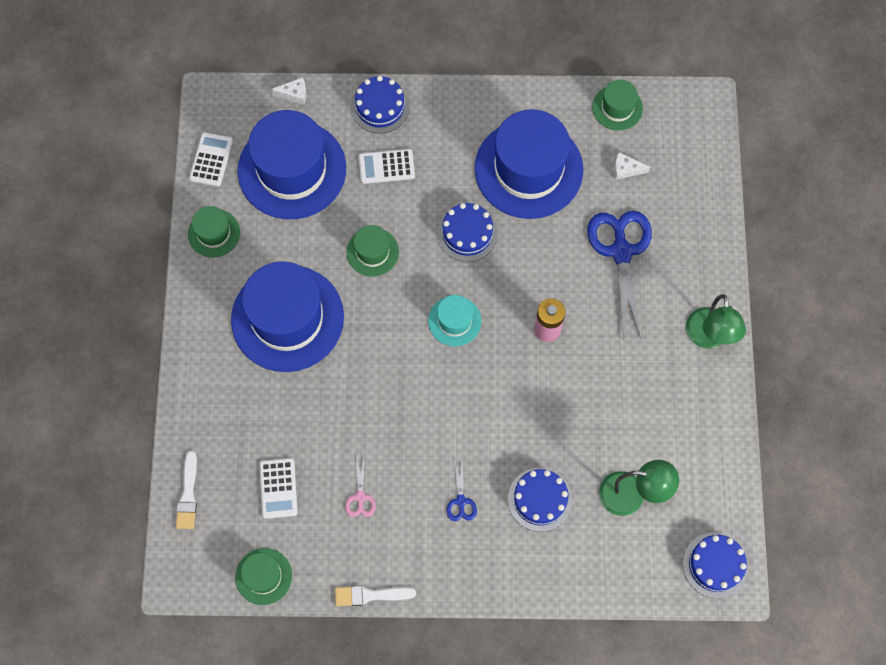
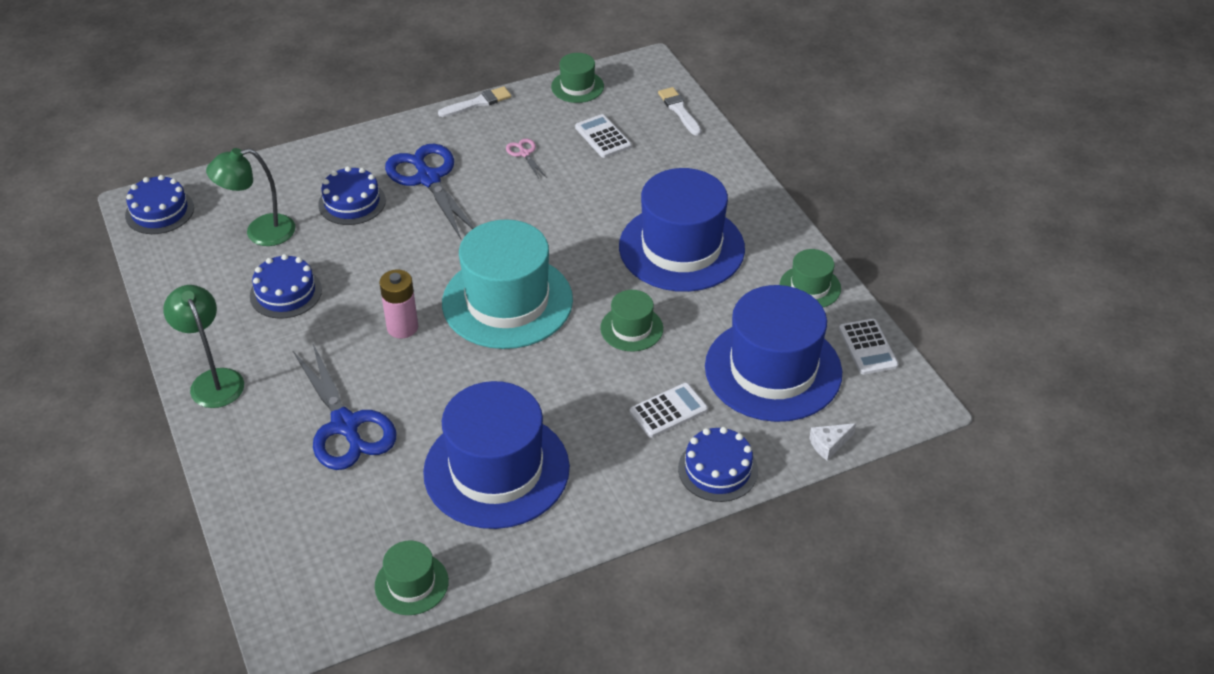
camera: 155 degrees right, 25 degrees down
turquoise hat [428,295,482,346] -> turquoise hat [442,219,573,349], size x2.11
blue cake [437,203,498,262] -> blue cake moved to [250,254,322,319]
blue scissors [446,458,477,521] -> blue scissors [385,144,474,239], size x2.25
white cheese [614,152,650,180] -> none

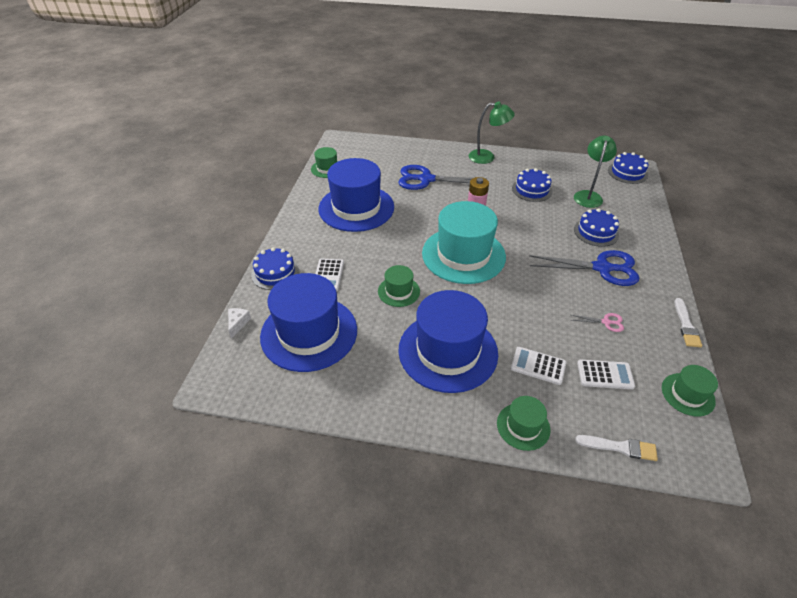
camera: 125 degrees right, 0 degrees up
green hat [780,249,841,307] -> green hat moved to [497,396,551,451]
white calculator [839,319,899,375] -> white calculator moved to [511,347,567,385]

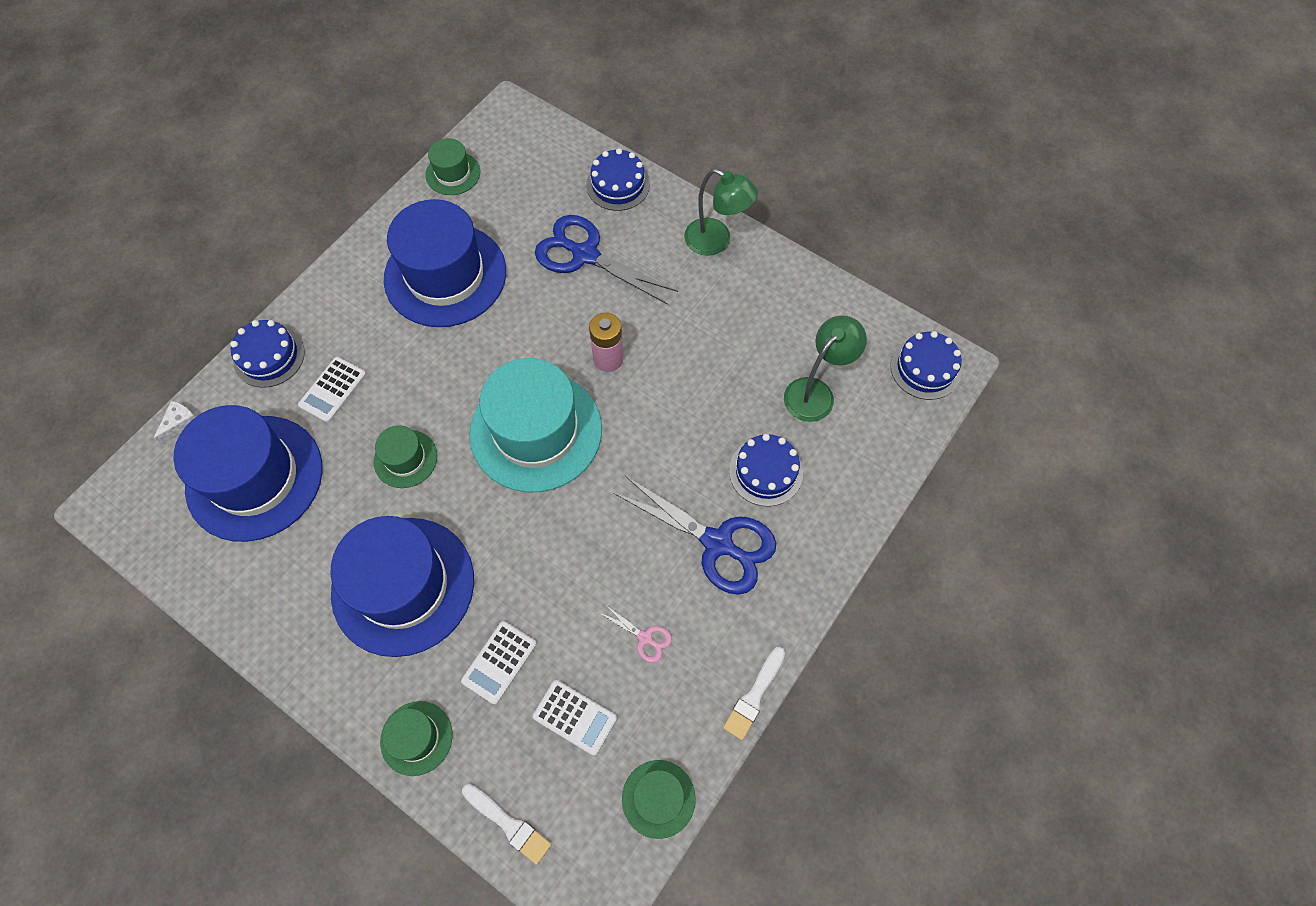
camera: 25 degrees right, 20 degrees up
white calculator [511,347,567,385] -> white calculator turned 105 degrees counterclockwise [461,621,537,705]
blue cake [512,168,553,202] -> blue cake moved to [586,148,650,211]

